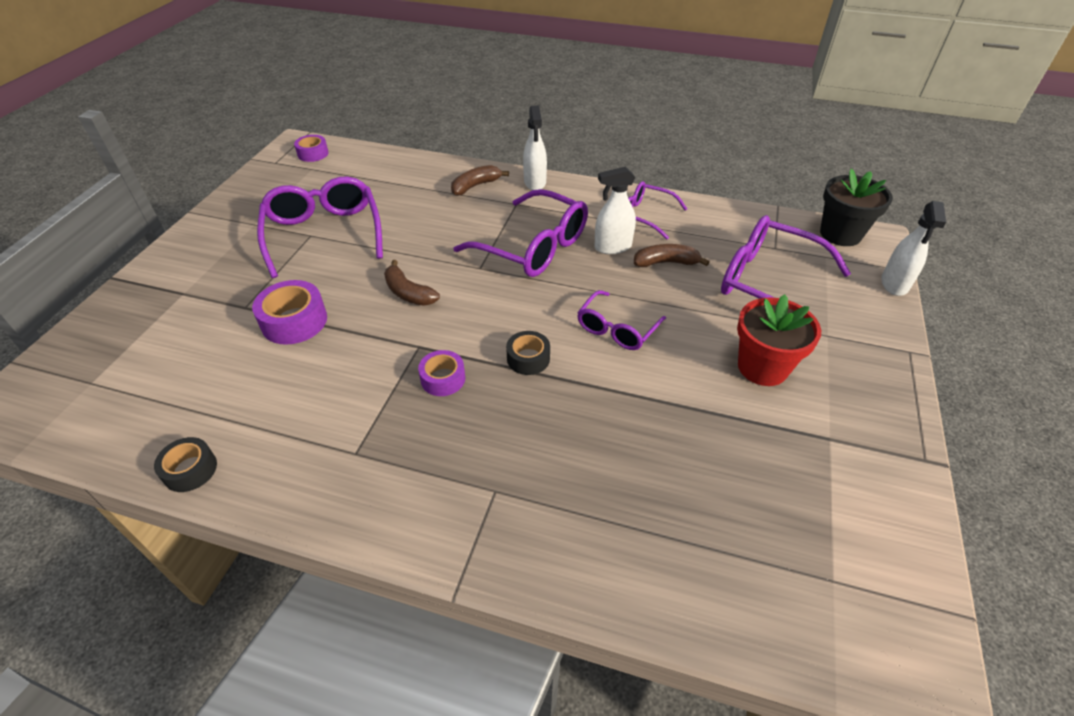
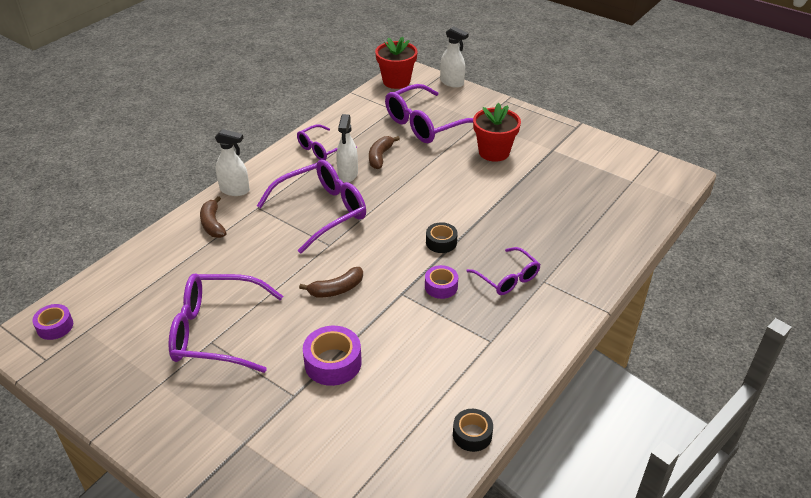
camera: 70 degrees left, 5 degrees down
purple glasses [577,290,666,350] -> purple glasses moved to [466,247,541,295]
black flower pot [820,169,893,246] -> red flower pot [375,37,418,89]

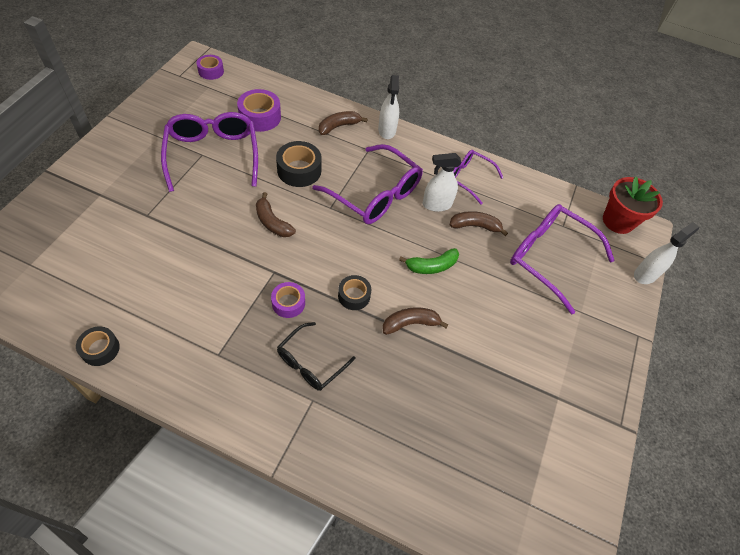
camera: 70 degrees right, 15 degrees up
purple tape [303,326,362,386] -> purple tape moved to [237,89,281,132]
white spray bottle [440,26,469,88] -> white spray bottle turned 150 degrees counterclockwise [634,222,699,284]
purple glasses [466,247,541,295] -> black glasses [277,322,356,391]
red flower pot [473,103,521,162] -> none
none -> black tape [276,141,322,187]
none -> brown banana [382,307,448,335]
none -> green banana [399,248,459,274]

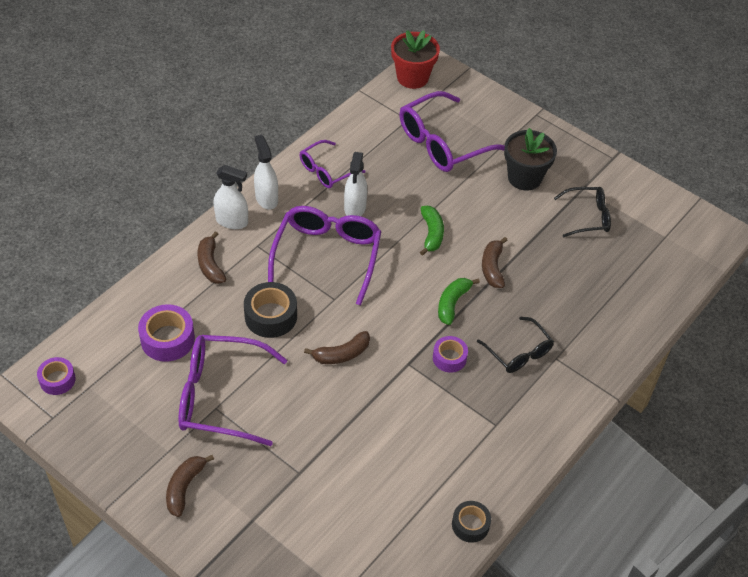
camera: 70 degrees left, 5 degrees down
purple glasses [312,144,423,224] -> purple glasses turned 45 degrees counterclockwise [268,206,381,305]
black tape [338,275,371,310] -> green banana [438,278,480,325]
brown banana [450,211,508,236] -> brown banana moved to [166,455,214,517]
white spray bottle [634,222,699,284] -> white spray bottle moved to [254,135,278,210]
none -> black flower pot [504,128,557,190]
none -> black glasses [554,187,611,237]

